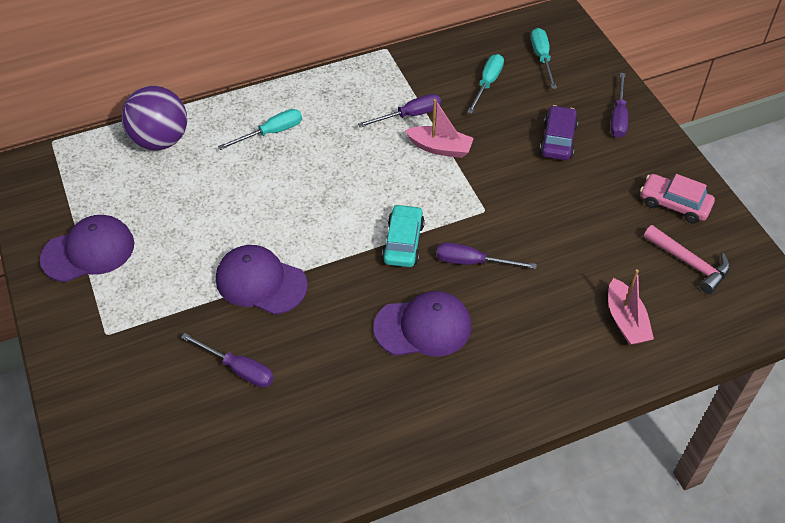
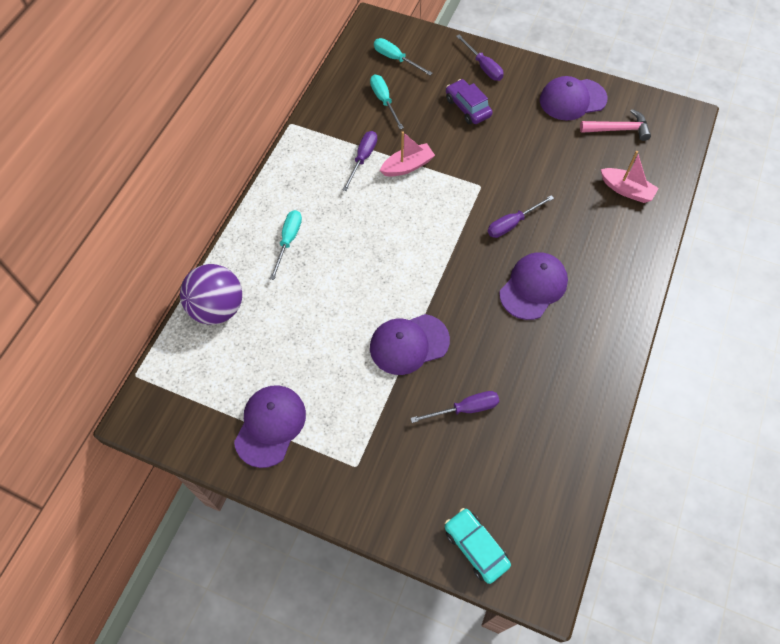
camera: 45 degrees left, 10 degrees up
turquoise car [382,204,425,267] -> turquoise car moved to [445,508,511,584]
pink car [640,174,715,224] -> purple cap [540,76,608,121]

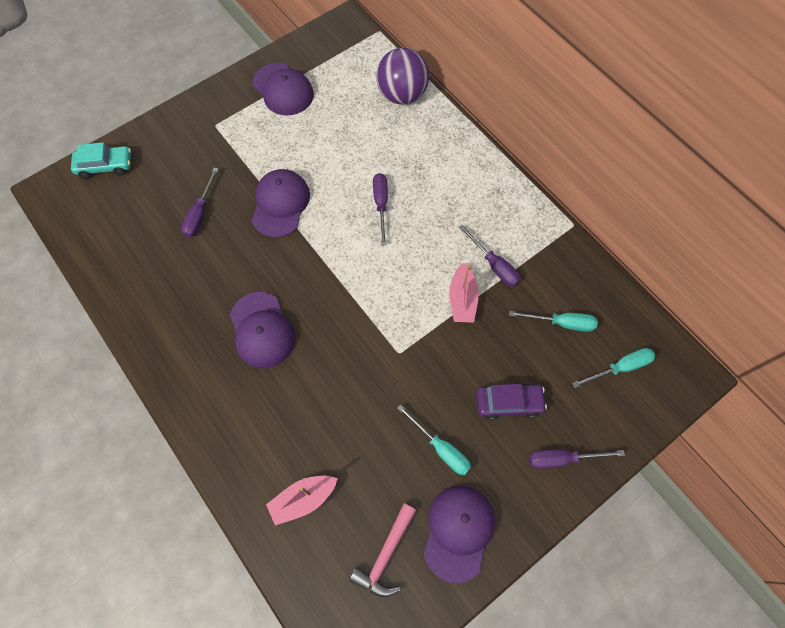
camera: 120 degrees right, 5 degrees up
turquoise screwdriver [270,210,302,280] -> turquoise screwdriver moved to [397,404,471,475]
purple screwdriver [488,195,554,238] -> purple screwdriver moved to [373,173,388,246]

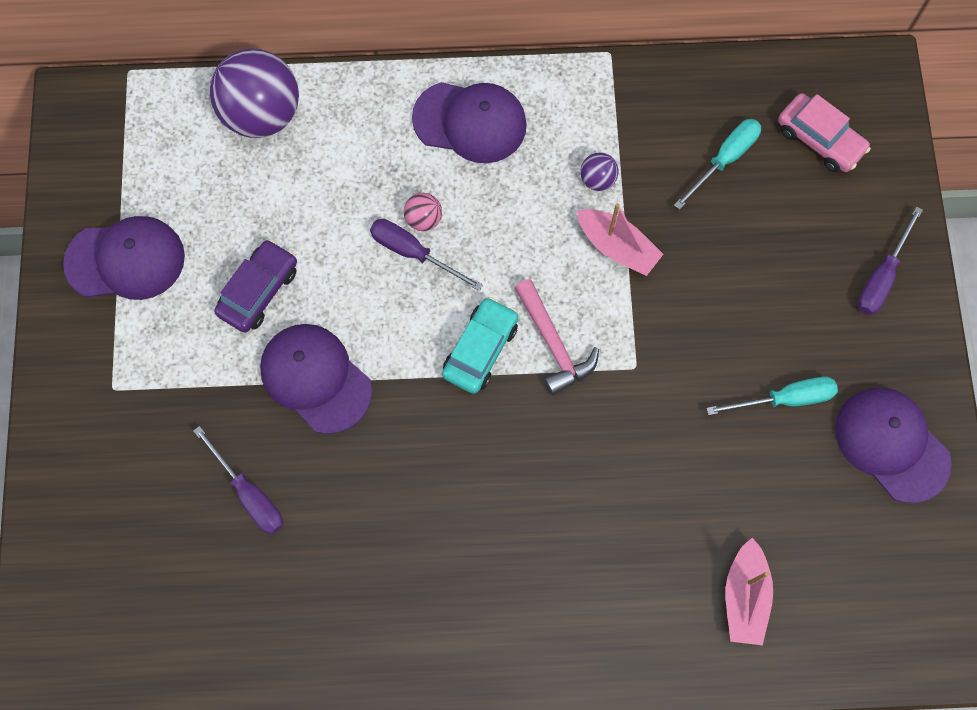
camera: 55 degrees left, 5 degrees up
turquoise car [71,142,131,179] -> turquoise car moved to [442,297,518,394]
purple cap [230,292,295,368] -> purple cap moved to [412,82,527,163]
pink hammer [349,503,417,597] -> pink hammer moved to [514,279,599,396]
purple screwdriver [459,225,520,287] -> purple ball [580,152,618,191]
purple car [476,383,547,420] -> purple car moved to [214,239,297,333]
turquoise screwdriver [572,348,655,388] -> pink car [778,93,871,172]
none -> pink ball [404,193,442,231]

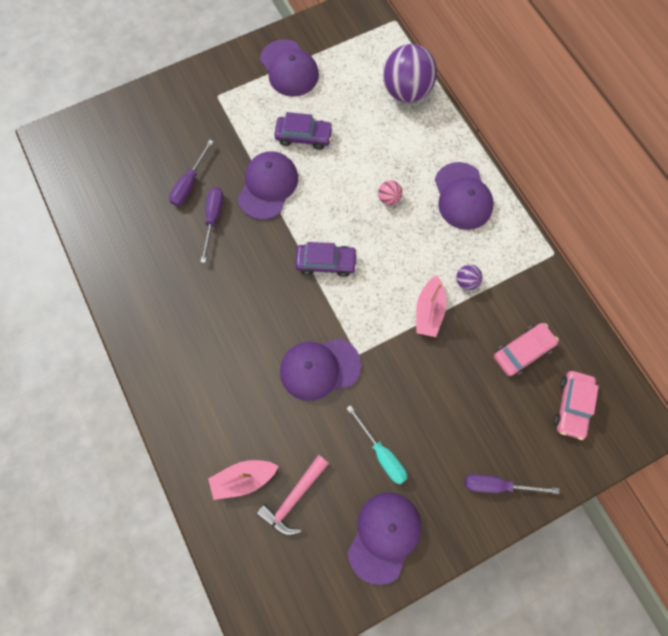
camera: 65 degrees right, 0 degrees up
purple screwdriver [370,219,483,291] -> purple screwdriver moved to [201,187,223,263]
turquoise car [442,297,518,394] -> purple car [295,242,358,277]
pink hammer [514,279,599,396] -> pink hammer moved to [256,455,329,536]
turquoise screwdriver [674,119,761,210] -> pink car [494,323,559,376]
none -> purple cap [280,338,361,401]

